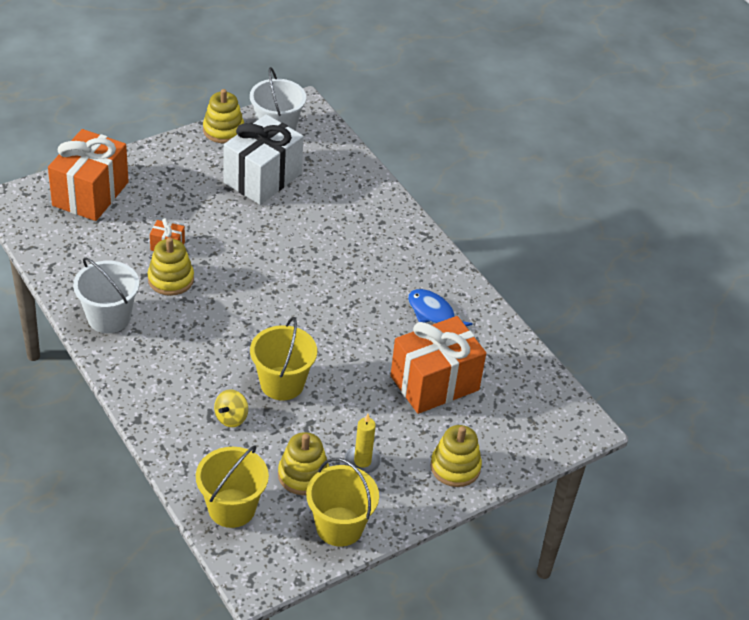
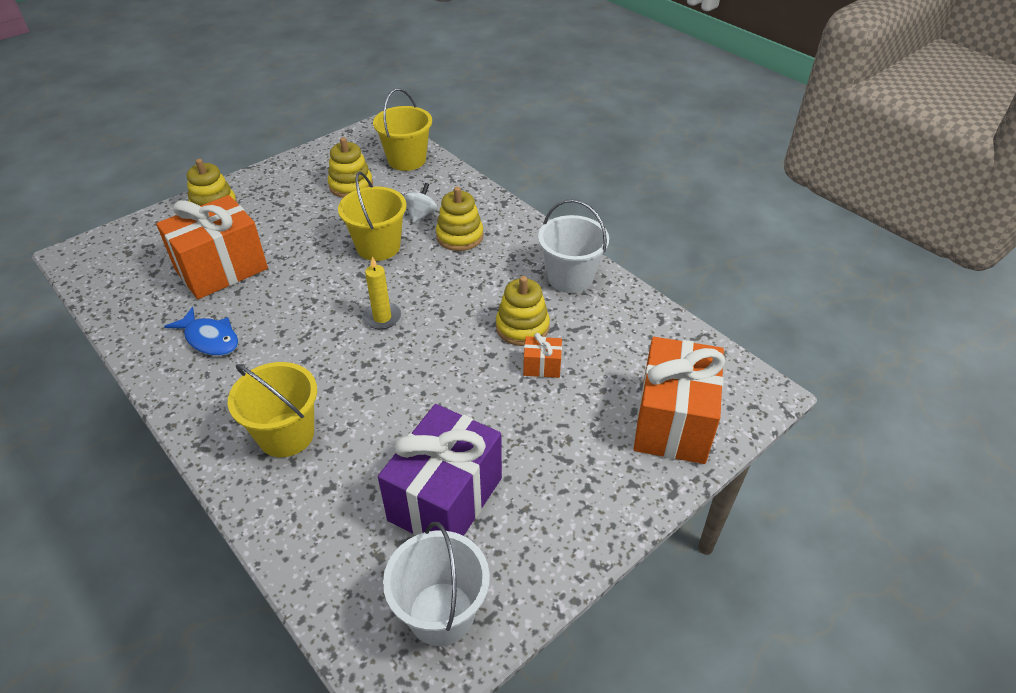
camera: 175 degrees right, 0 degrees up
yellow stacking toy [203,89,244,143] -> yellow stacking toy moved to [436,187,484,251]
yellow spinning top [214,389,248,427] -> white spinning top [404,183,437,223]
white gift [223,114,304,205] -> purple gift [378,404,502,536]
yellow bucket [306,458,379,547] -> yellow bucket moved to [228,362,317,457]
yellow candle [345,414,381,474] -> yellow candle moved to [363,257,401,330]

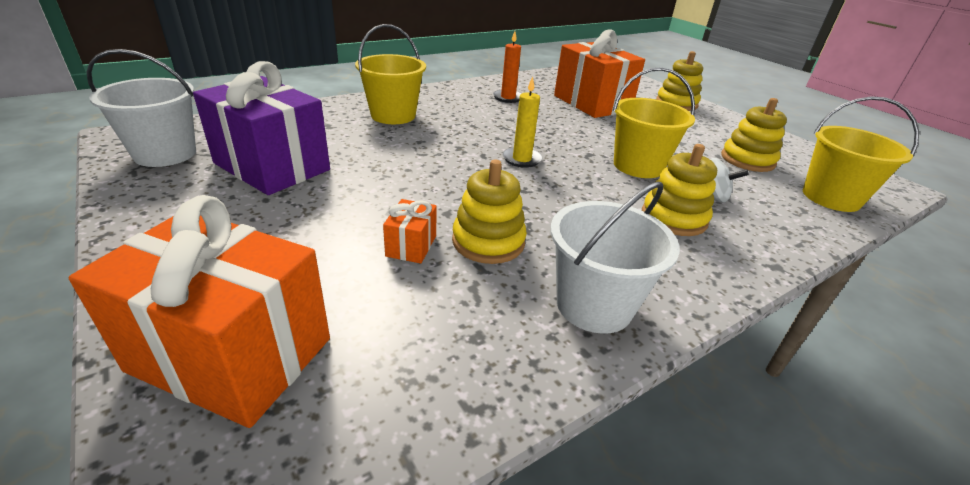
camera: 95 degrees right, 10 degrees down
blue fish [164,307,238,356] -> orange candle [493,31,522,103]

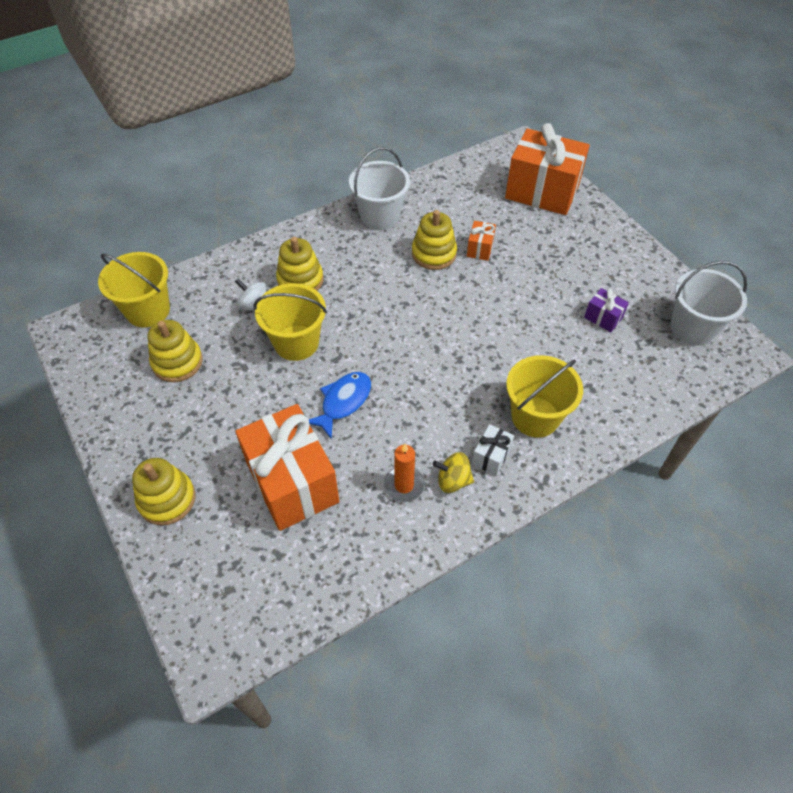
camera: 175 degrees left, 20 degrees up
purple gift [193,61,330,195] -> purple gift [584,288,629,332], size x0.43
yellow candle [502,76,543,168] -> none
none -> blue fish [309,372,371,439]
none -> yellow spinning top [433,452,474,493]
none -> white gift [472,424,514,476]

